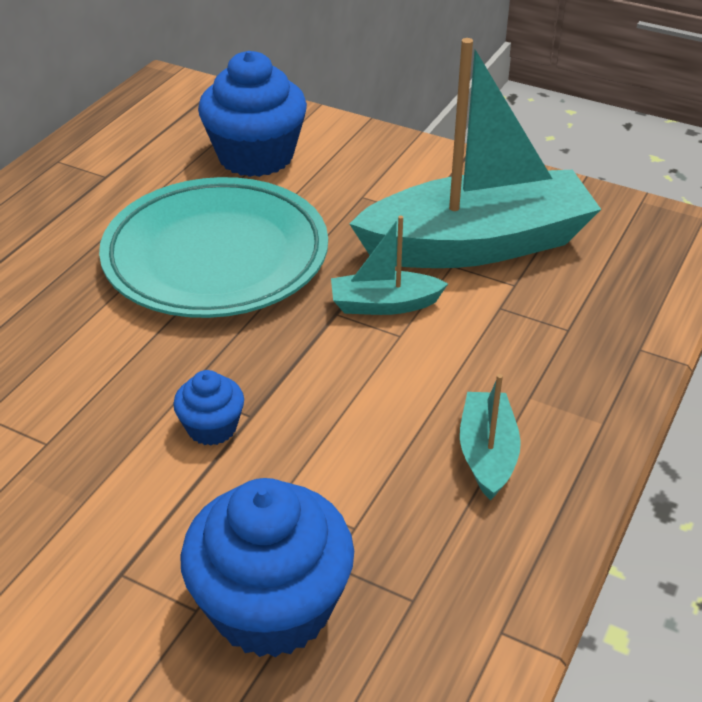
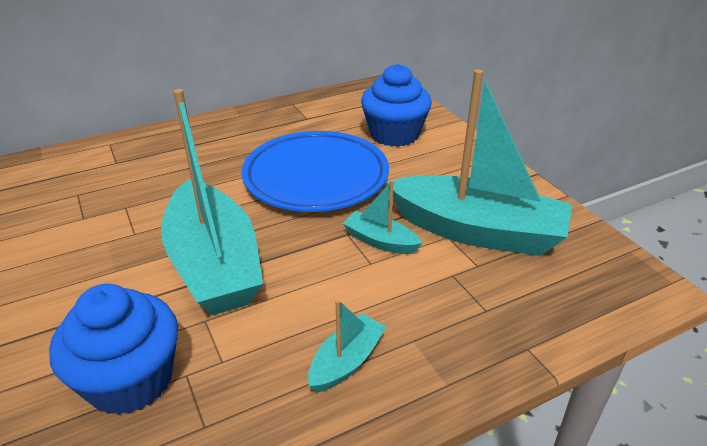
camera: 35 degrees right, 5 degrees down
turquoise plate [99,177,328,318] -> blue plate [241,131,389,212]
blue cupcake [173,370,244,446] -> turquoise boat [161,89,263,315]

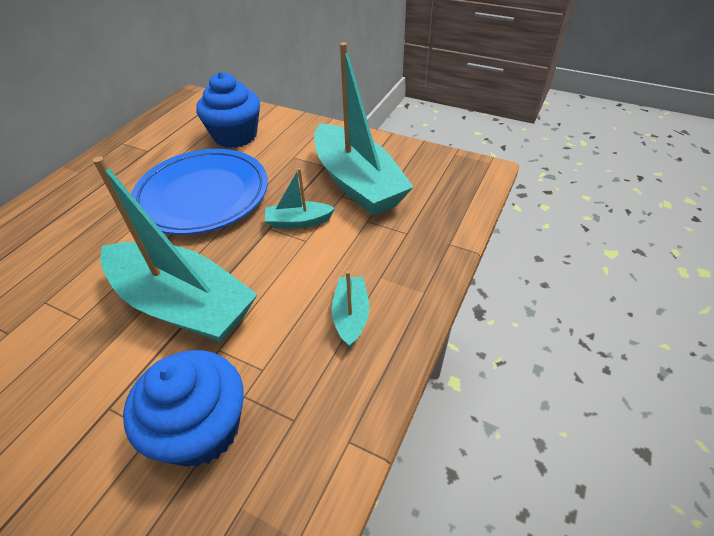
camera: 35 degrees left, 10 degrees up
turquoise boat [386,70,572,256] -> turquoise boat turned 75 degrees clockwise [314,42,413,216]

